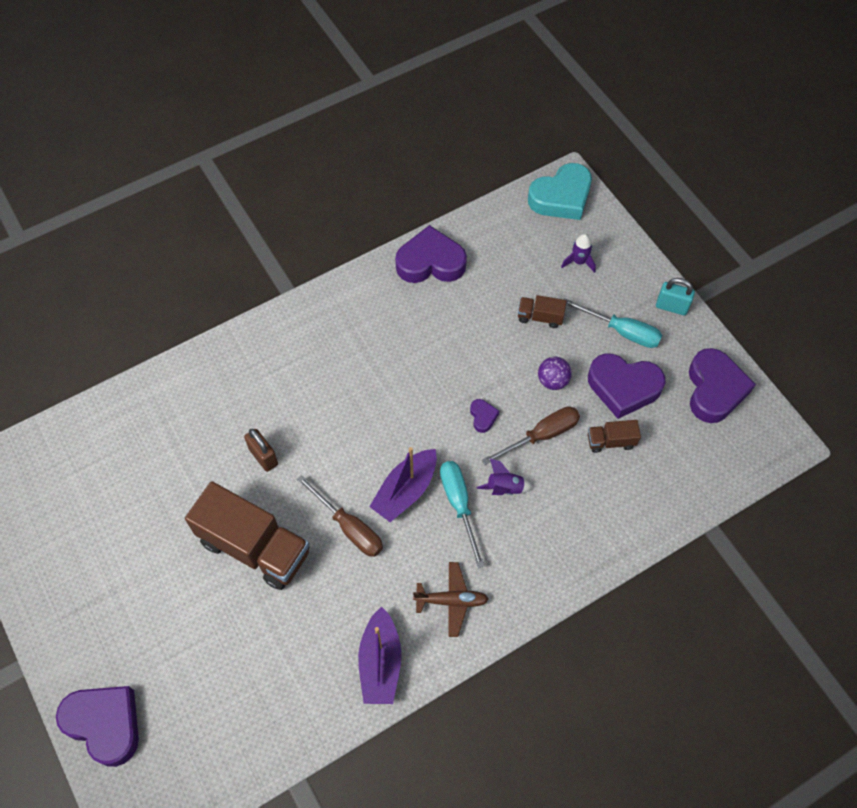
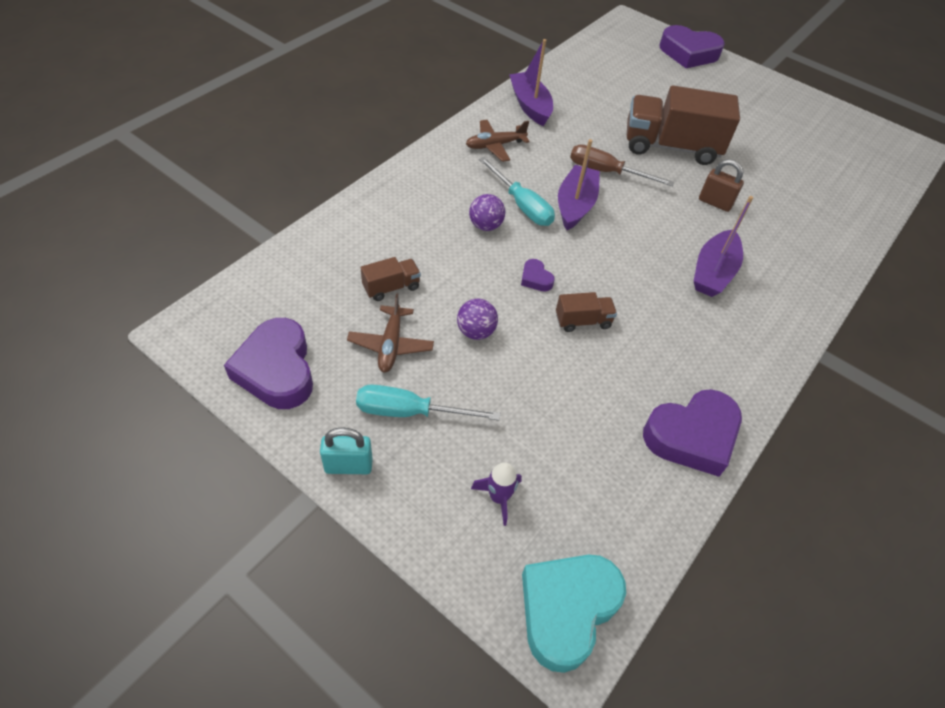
camera: 155 degrees right, 10 degrees down
purple rocket [477,458,533,495] -> purple ball [469,194,505,231]
brown screwdriver [482,406,580,465] -> none
brown truck [518,295,567,328] -> brown truck moved to [556,292,617,332]
purple heart [588,354,665,419] -> brown plane [347,293,434,372]
none -> purple boat [694,196,753,297]

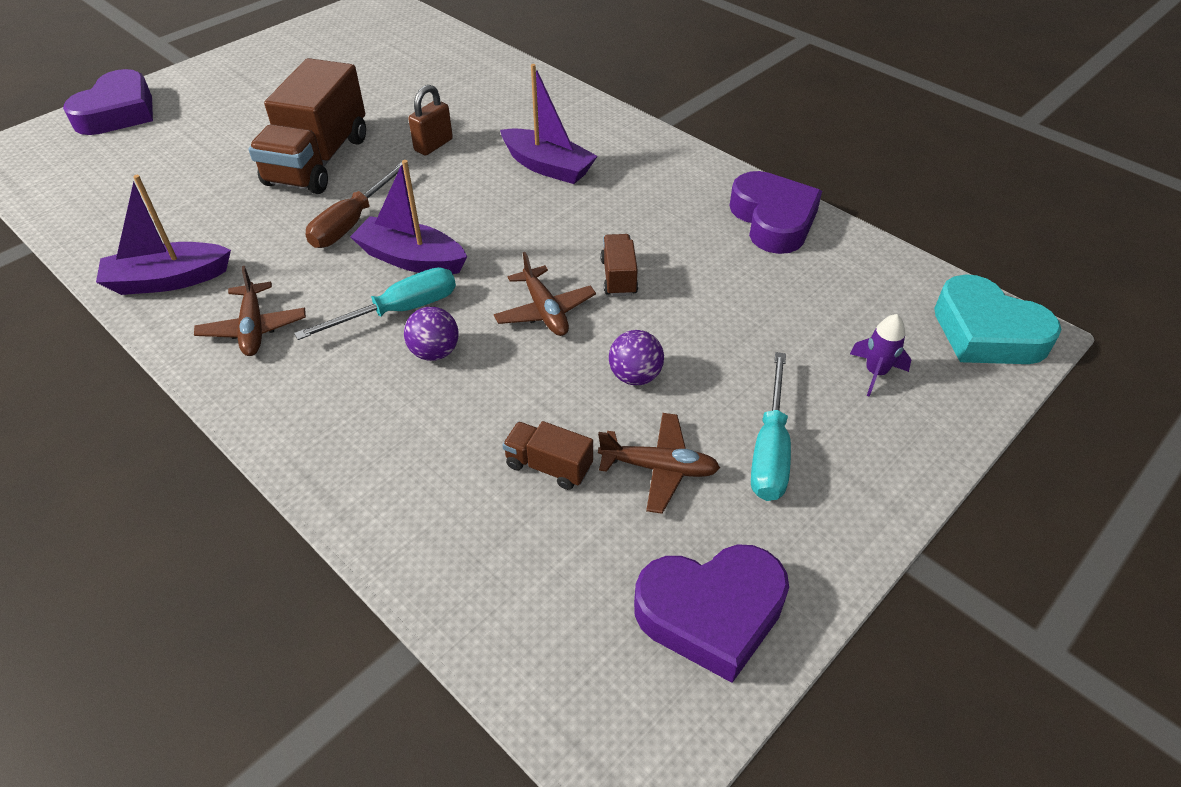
camera: 80 degrees left, 5 degrees down
turquoise padlock [320,427,373,474] -> none
brown truck [361,257,421,301] -> brown truck turned 45 degrees counterclockwise [503,421,593,490]
purple heart [521,259,555,291] -> brown plane [494,252,596,336]

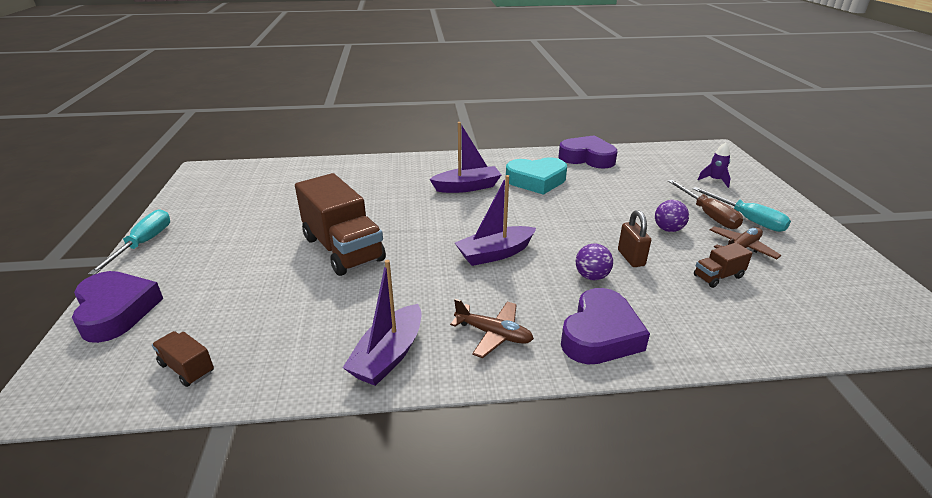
camera: 50 degrees left, 15 degrees down
turquoise screwdriver [294,267,456,340] -> turquoise screwdriver moved to [88,209,170,275]
brown screwdriver [305,162,402,248] -> brown screwdriver moved to [668,180,743,229]
brown padlock [408,85,453,155] -> brown padlock moved to [618,210,651,267]
brown plane [494,252,596,336] -> none
brown truck [600,234,638,296] -> brown truck moved to [152,331,214,387]
purple heart [634,544,789,683] -> purple heart moved to [561,288,650,364]
turquoise heart [934,274,1061,364] -> turquoise heart moved to [506,157,567,195]

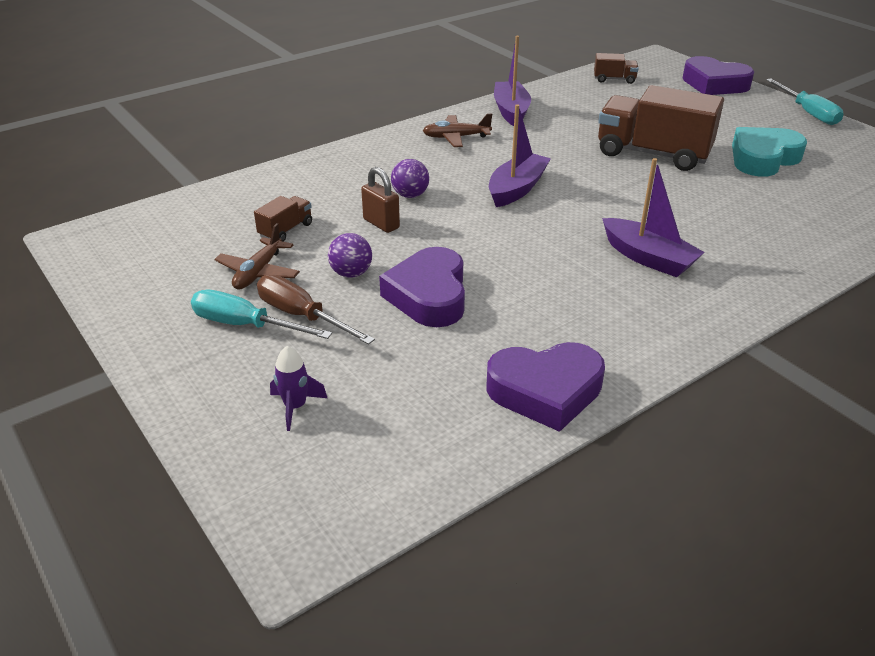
camera: 150 degrees right, 5 degrees up
purple boat [430,122,501,193] -> purple boat turned 90 degrees counterclockwise [602,158,705,277]
turquoise heart [506,157,567,195] -> turquoise heart moved to [732,127,807,177]
purple heart [561,288,650,364] -> purple heart moved to [379,247,465,327]

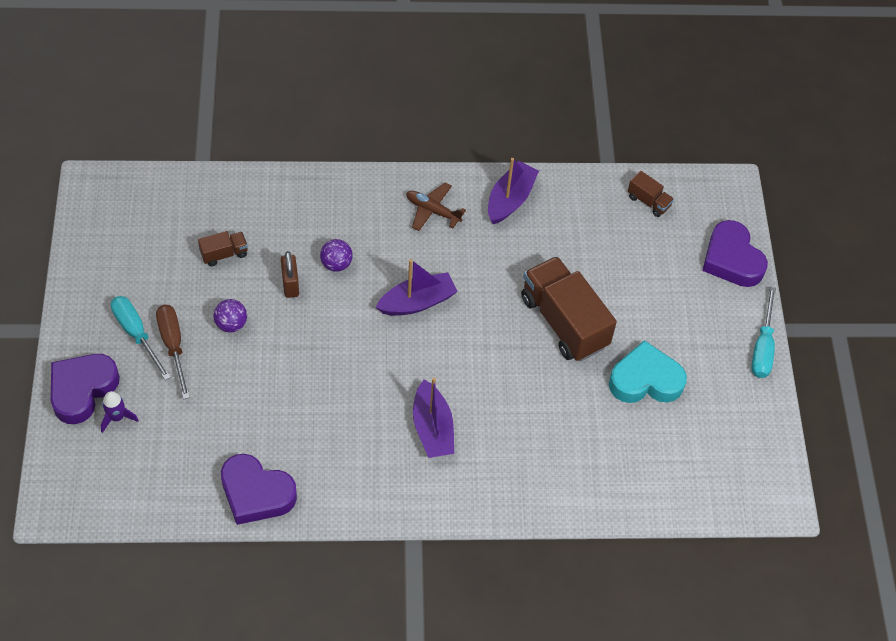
camera: 30 degrees right, 20 degrees up
brown plane [215,223,300,290] -> none
purple heart [379,247,465,327] -> purple heart moved to [51,354,120,424]

